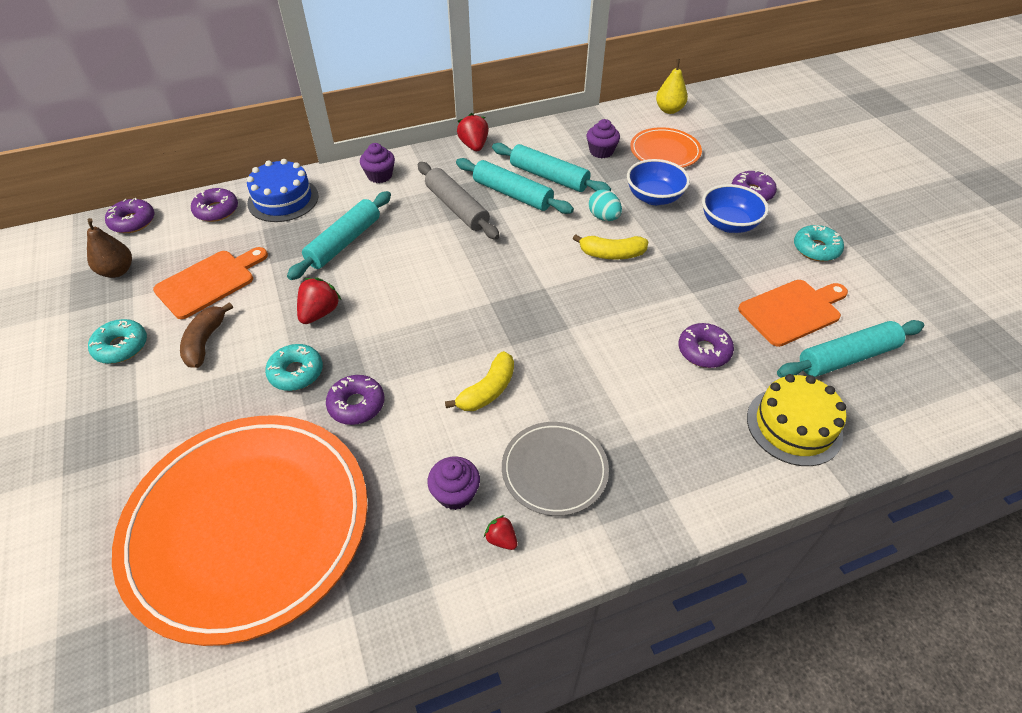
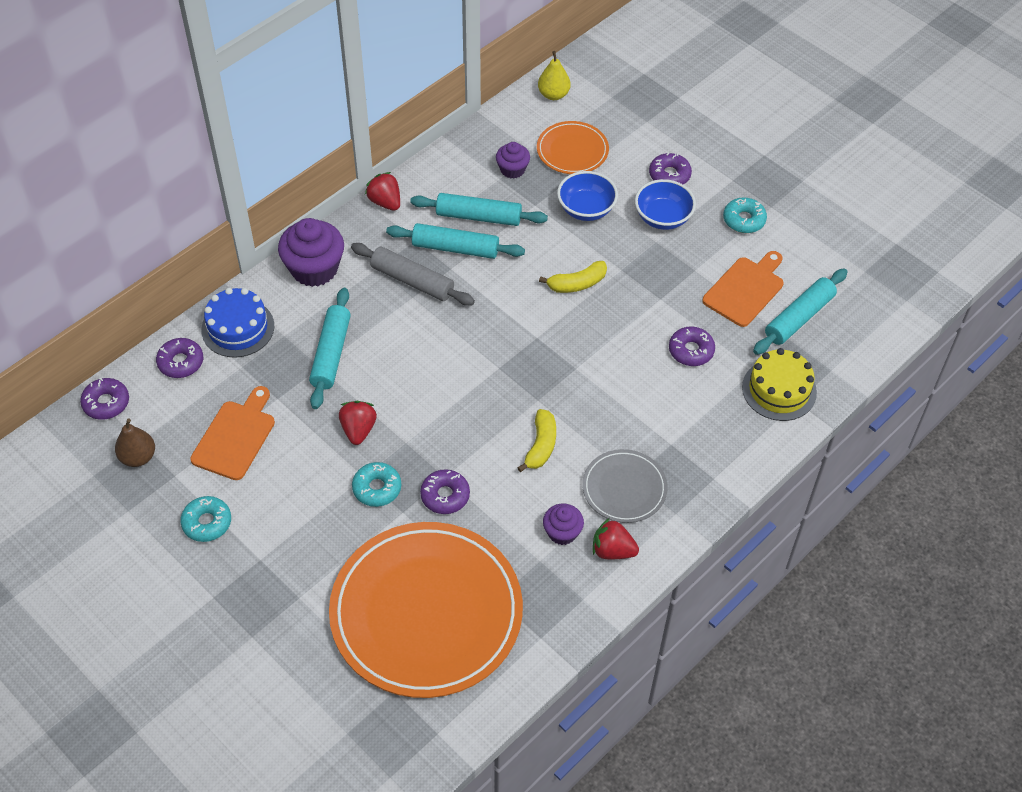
camera: 25 degrees left, 5 degrees up
brown banana [180,302,233,368] -> none
purple cupcake [360,143,395,183] -> purple cupcake [278,218,344,287], size x1.80
red strawberry [484,515,517,550] -> red strawberry [593,518,639,559], size x1.75
turquoise egg [588,190,622,221] -> none

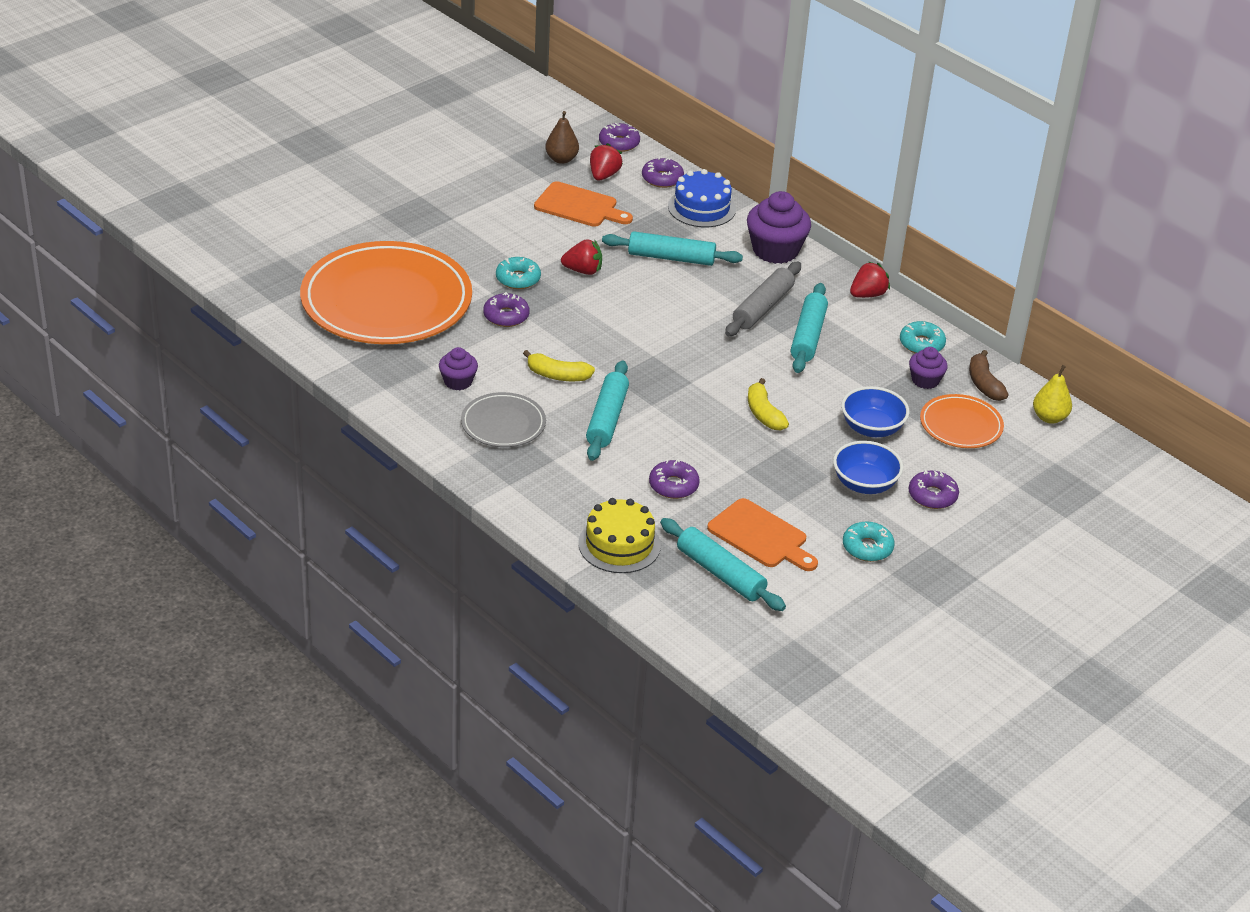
camera: 90 degrees right, 15 degrees down
turquoise donut [180,496,231,542] -> turquoise donut moved to [900,321,946,353]
turquoise rolling pin [410,193,548,226] -> turquoise rolling pin moved to [586,360,629,461]
red strawberry [593,518,639,559] -> red strawberry moved to [590,143,623,181]
none -> brown banana [969,350,1008,401]

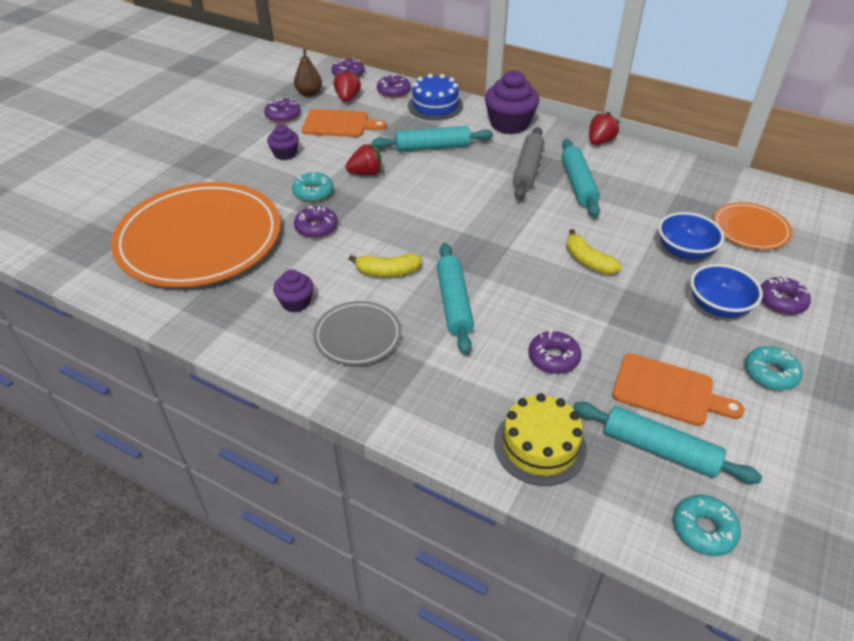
camera: 15 degrees left, 5 degrees up
turquoise donut [900,321,946,353] -> turquoise donut moved to [673,495,741,556]
purple cupcake [909,347,948,389] -> purple cupcake moved to [267,124,299,160]
brown banana [969,350,1008,401] -> none
yellow pear [1033,365,1072,424] -> none
none -> purple donut [264,98,301,123]

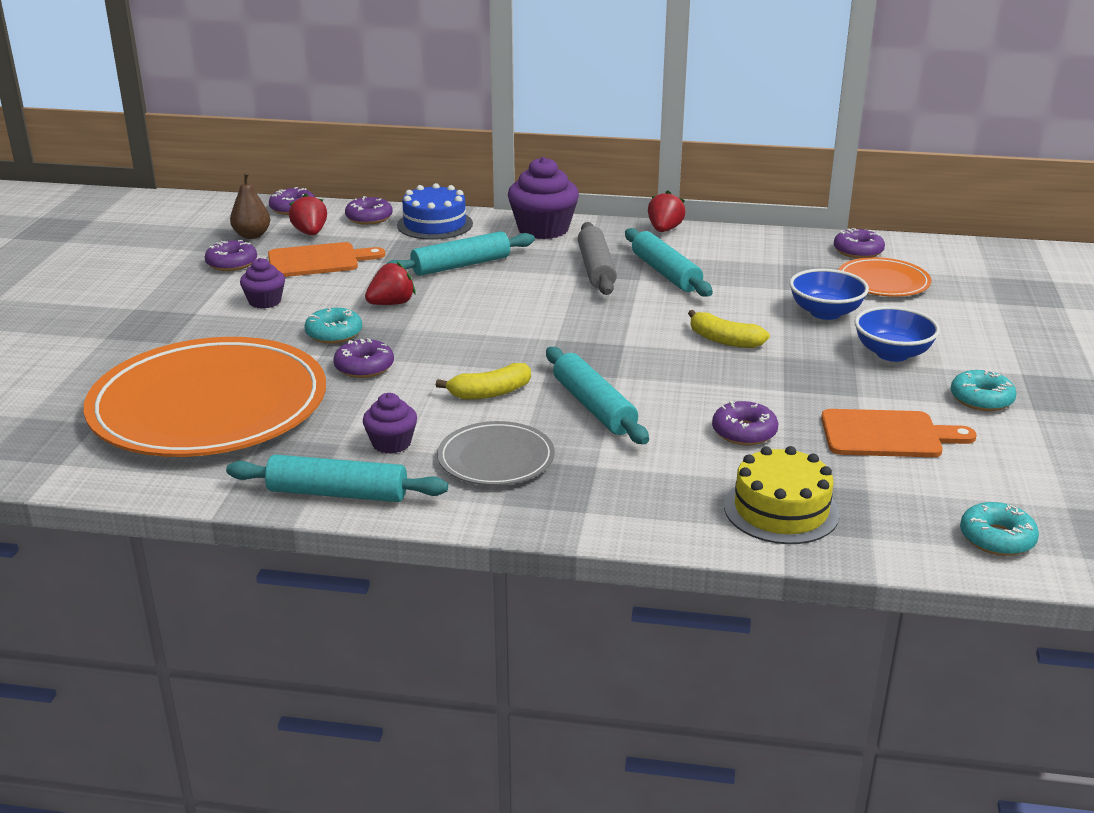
camera: 20 degrees left, 15 degrees down
turquoise rolling pin [573,402,762,484] -> turquoise rolling pin moved to [226,454,448,502]
purple donut [761,277,811,315] -> purple donut moved to [834,228,885,259]

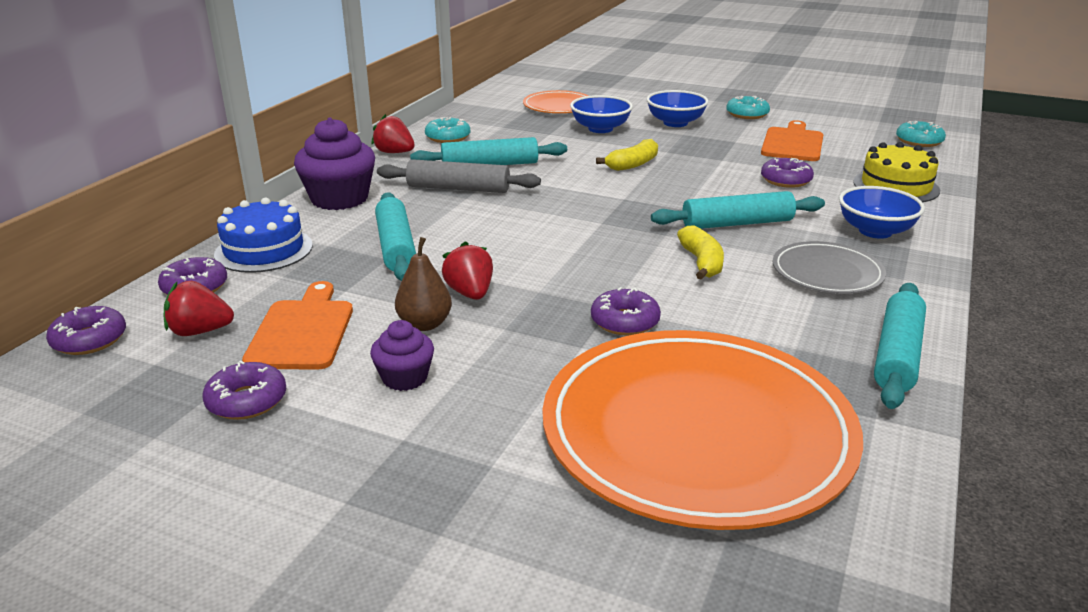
camera: 75 degrees left, 0 degrees up
brown pear [230,172,270,239] -> brown pear moved to [395,237,452,331]
turquoise donut [304,308,362,344] -> turquoise donut moved to [425,117,470,143]
purple cupcake [363,393,417,454] -> none
purple donut [834,228,885,259] -> none
none -> blue bowl [839,186,925,239]

